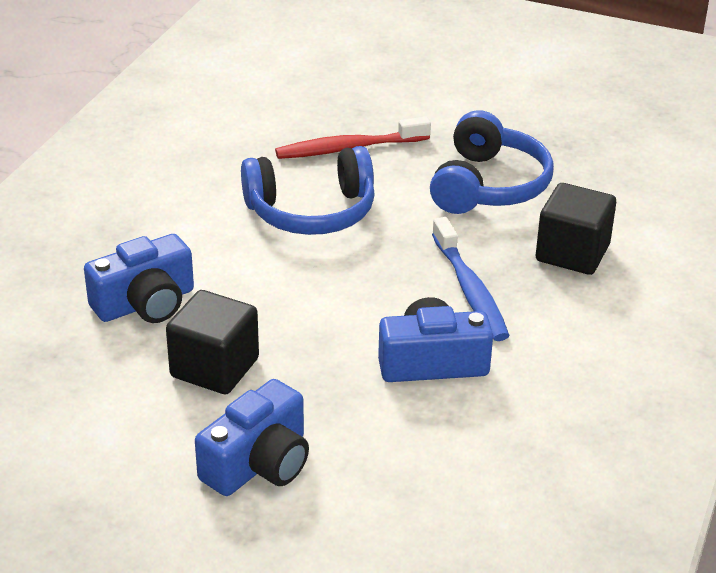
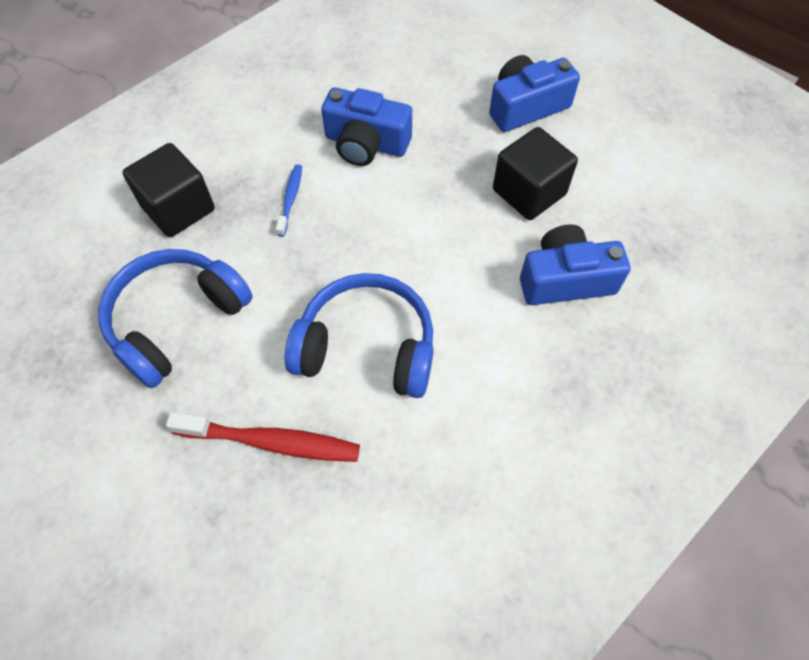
camera: 155 degrees left, 25 degrees up
blue toothbrush [432,217,510,341] -> blue toothbrush [276,165,302,237], size x0.55

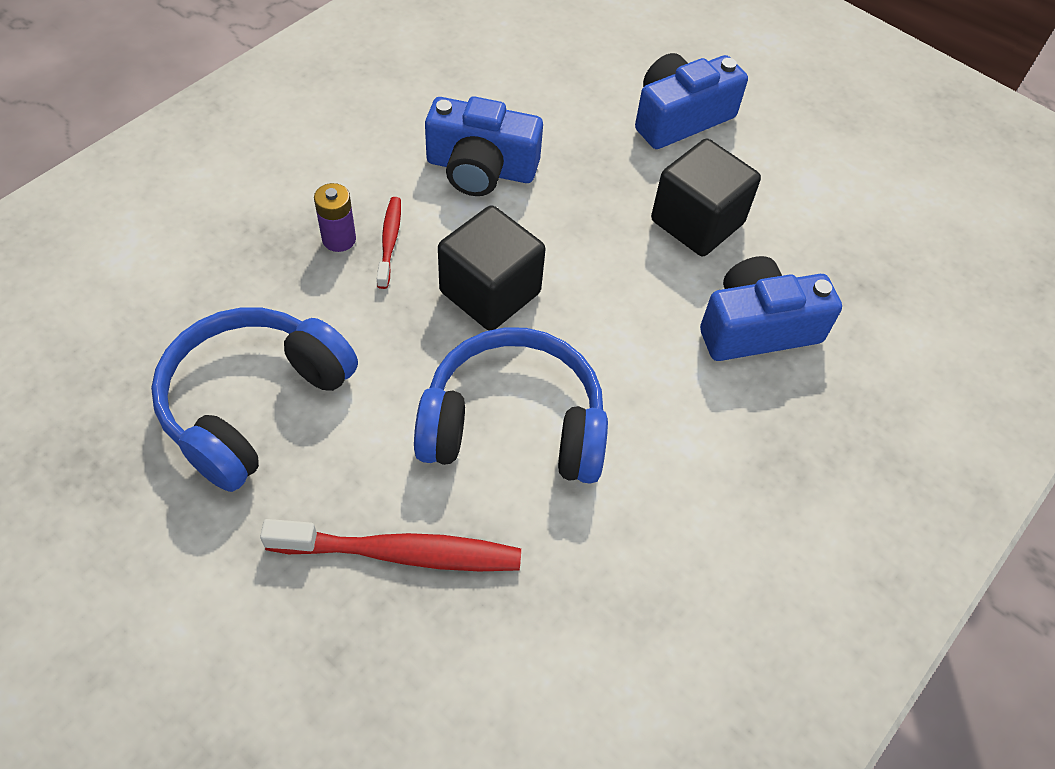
camera: 10 degrees left, 5 degrees down
black cube [123,143,215,237] -> black cube moved to [438,205,546,331]
blue toothbrush [276,165,302,237] -> red toothbrush [377,197,401,289]
none -> purple battery [314,183,356,252]

